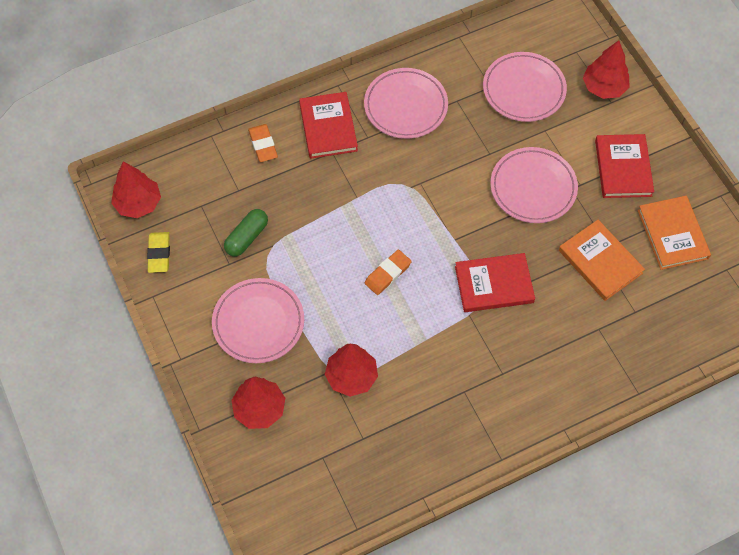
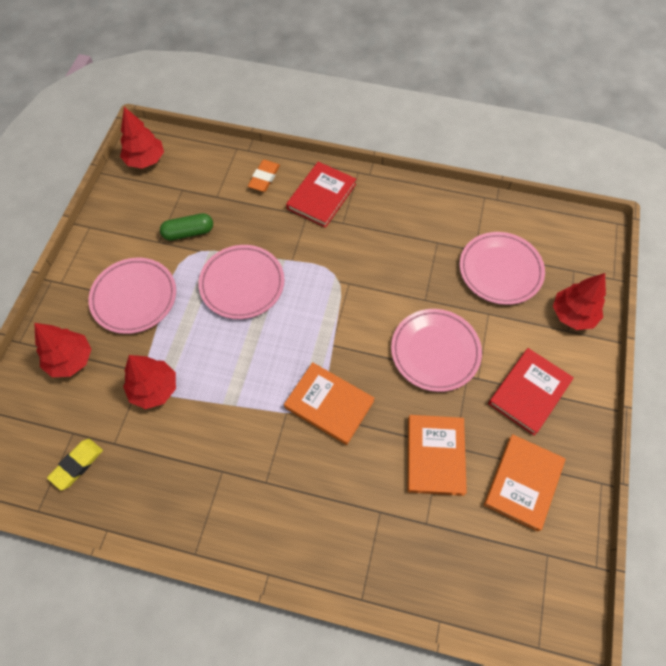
camera: 40 degrees right, 0 degrees up
yellow eraser [147,232,170,273] -> yellow eraser moved to [47,439,103,490]
pink plate [364,68,448,139] -> pink plate moved to [198,245,285,319]
orange eraser [365,250,412,295] -> none
red book [455,253,535,312] -> orange book [284,362,375,445]

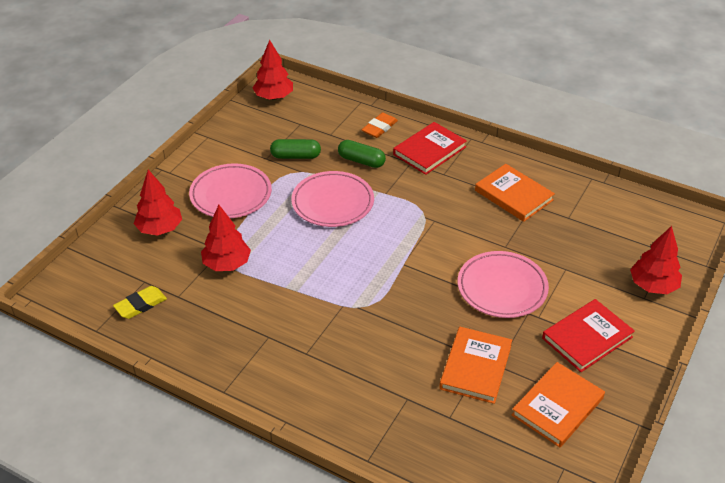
camera: 15 degrees right, 20 degrees down
orange book [284,362,375,445] -> orange book moved to [475,164,555,222]
pink plate [460,232,545,305] -> none
none -> green capsule [338,140,386,168]

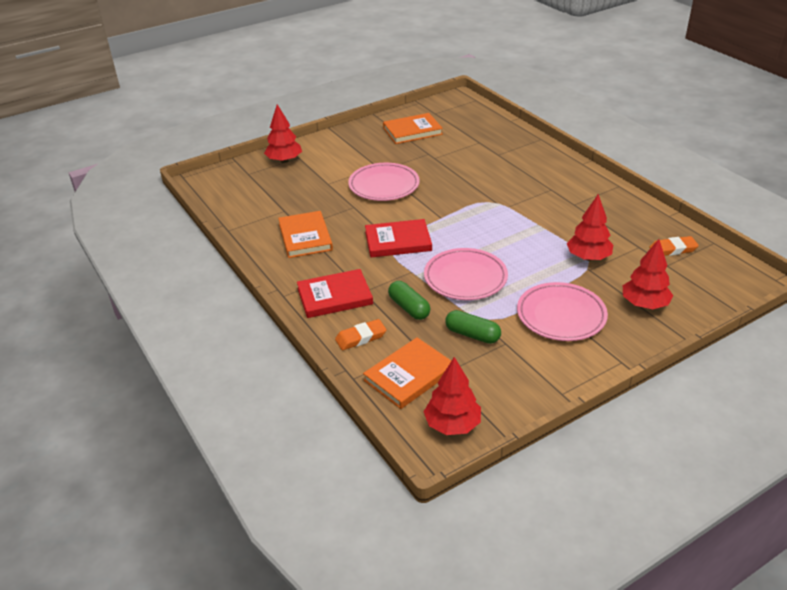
camera: 150 degrees left, 5 degrees down
yellow eraser [113,286,167,319] -> orange eraser [649,236,699,256]
orange book [439,327,512,404] -> orange book moved to [363,337,451,409]
red book [542,299,635,372] -> red book moved to [365,219,432,258]

